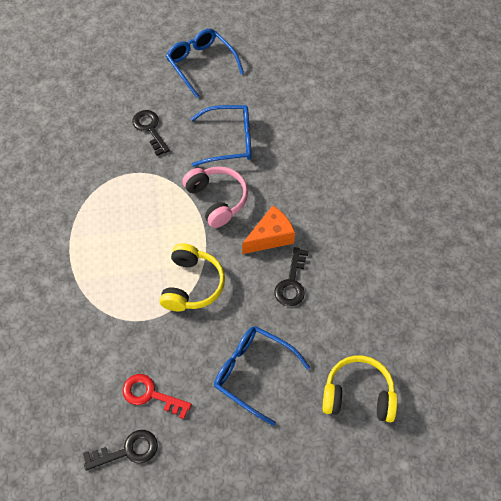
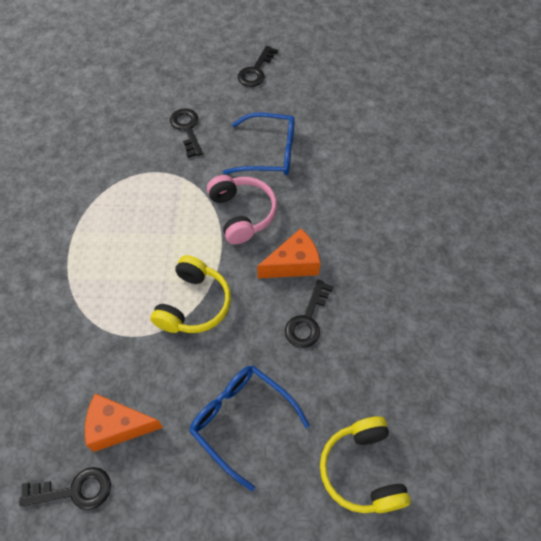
camera: 10 degrees right, 0 degrees up
red key [123,374,192,419] -> orange cheese [85,393,163,452]
blue glasses [166,29,244,98] -> black key [238,46,278,87]
yellow headphones [322,356,398,422] -> yellow headphones turned 120 degrees counterclockwise [320,416,411,513]

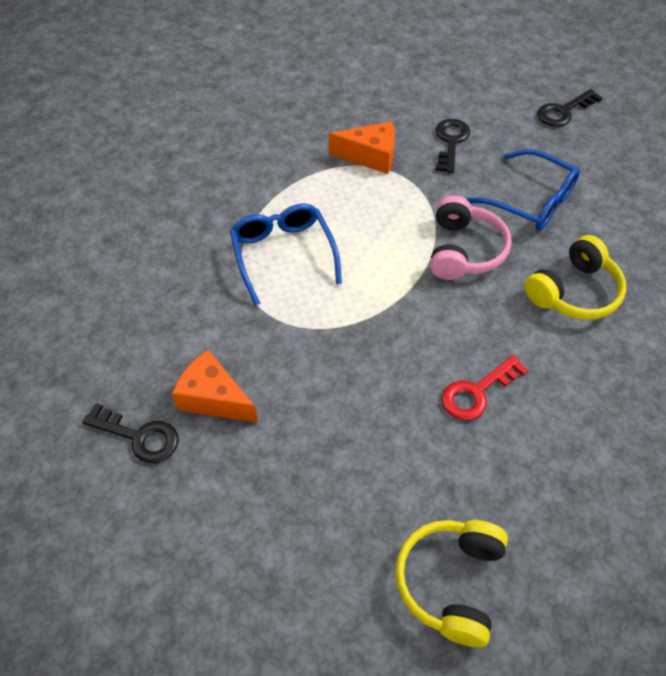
camera: 30 degrees right, 5 degrees down
yellow headphones [150,255,231,333] -> yellow headphones moved to [524,235,626,320]
blue glasses [189,365,310,491] -> blue glasses moved to [230,203,342,306]
orange cheese [257,228,320,278] -> orange cheese moved to [329,121,395,174]
black key [285,280,334,348] -> red key [442,355,528,420]

